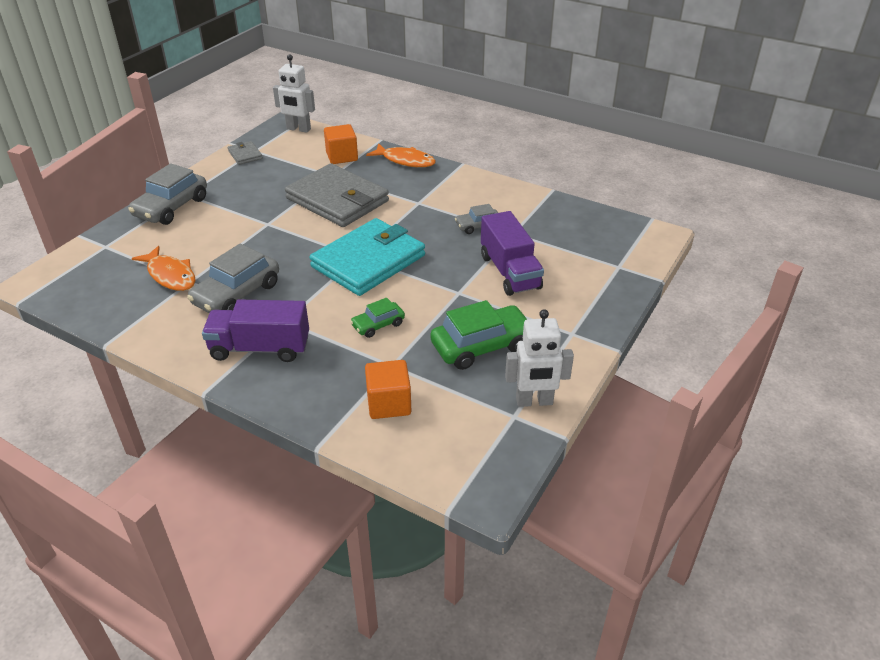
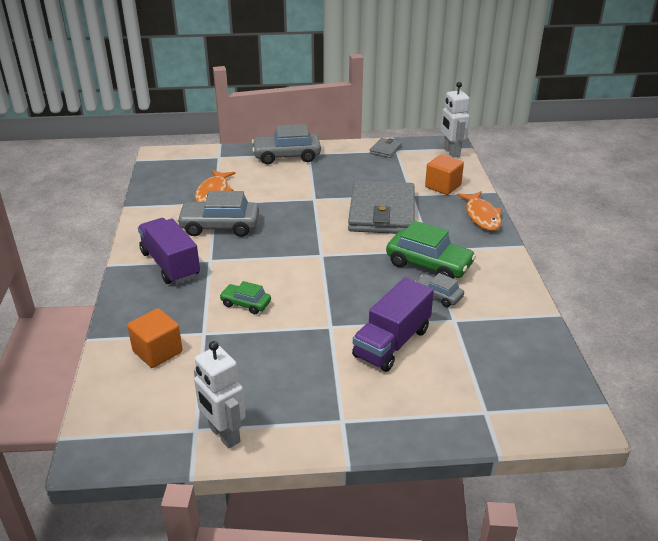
camera: 55 degrees right, 5 degrees down
turquoise wallet [310,218,425,296] -> none
green car [430,300,527,370] -> green car moved to [386,221,476,279]

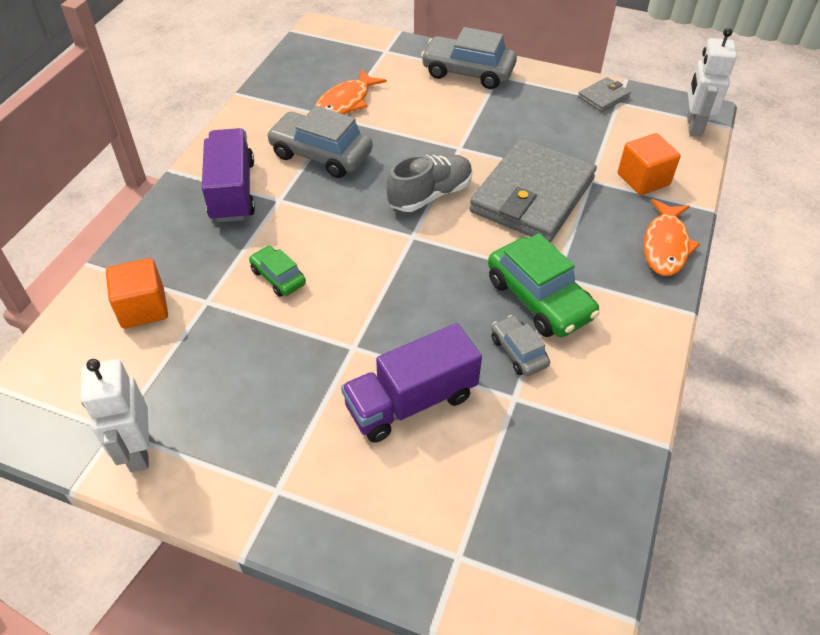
camera: 25 degrees right, 15 degrees up
none -> grey shoe [386,155,472,212]

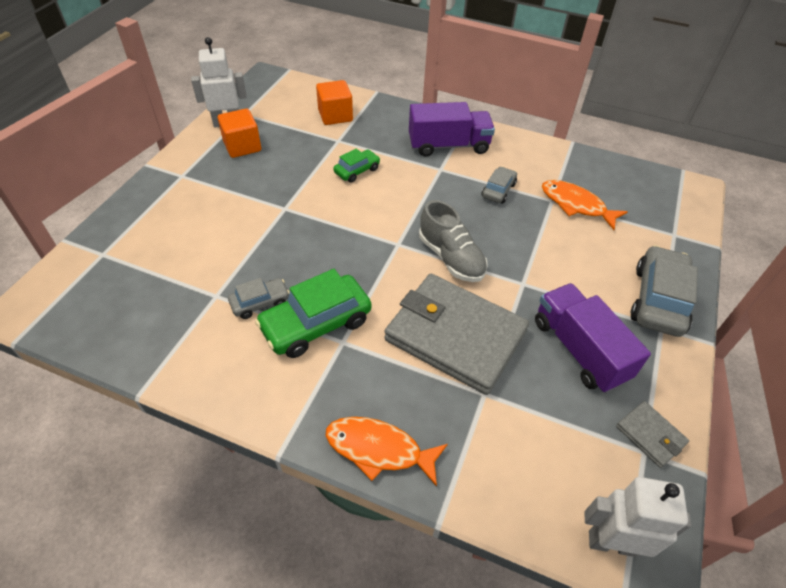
camera: 90 degrees right, 0 degrees up
grey car [266,106,372,178] -> grey car [481,167,517,204], size x0.54
purple truck [341,323,482,443] -> purple truck moved to [535,283,651,393]
orange cube [618,133,681,195] -> orange cube moved to [218,109,261,158]

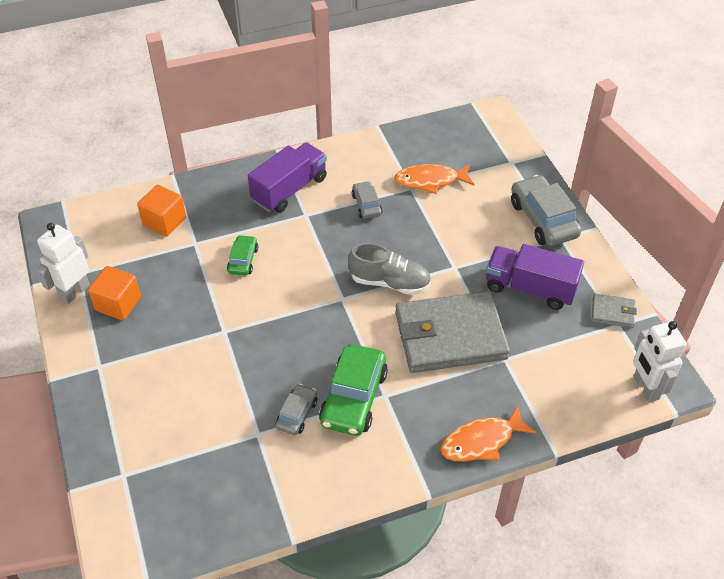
camera: 40 degrees left, 0 degrees up
white robot [584,477,691,557] -> white robot turned 75 degrees counterclockwise [633,321,686,402]

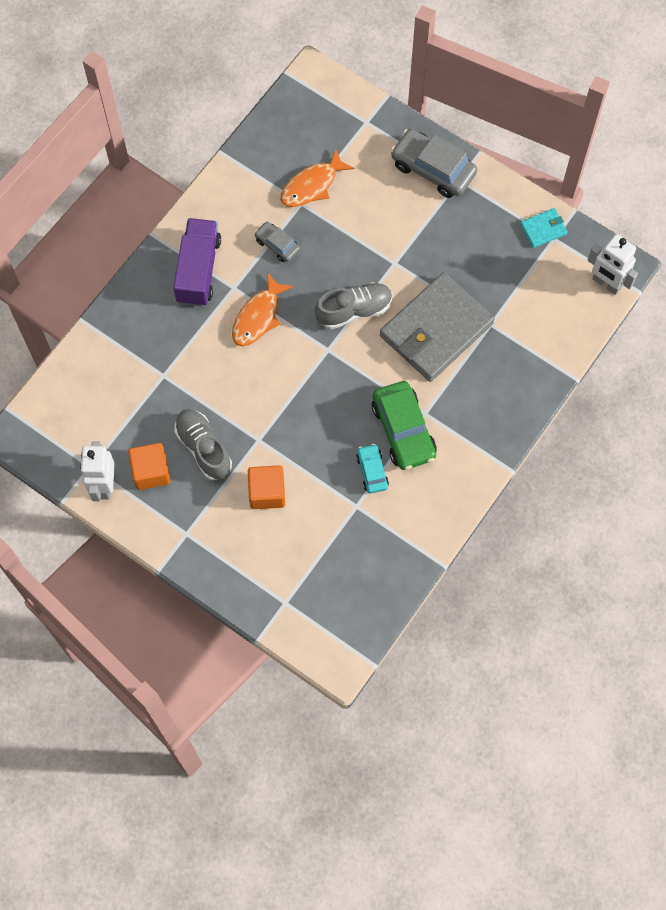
camera: 35 degrees left, 20 degrees up
orange cube [137,185,186,236] -> orange cube moved to [248,465,285,509]
green car [227,235,258,276] -> none
grey car [276,384,317,435] -> turquoise car [356,444,389,493]
orange fish [440,405,536,461] -> orange fish moved to [232,272,293,346]
purple truck [486,244,584,310] -> none
grey wallet [592,294,637,328] -> turquoise wallet [520,208,568,248]
none -> grey shoe [174,409,232,480]

